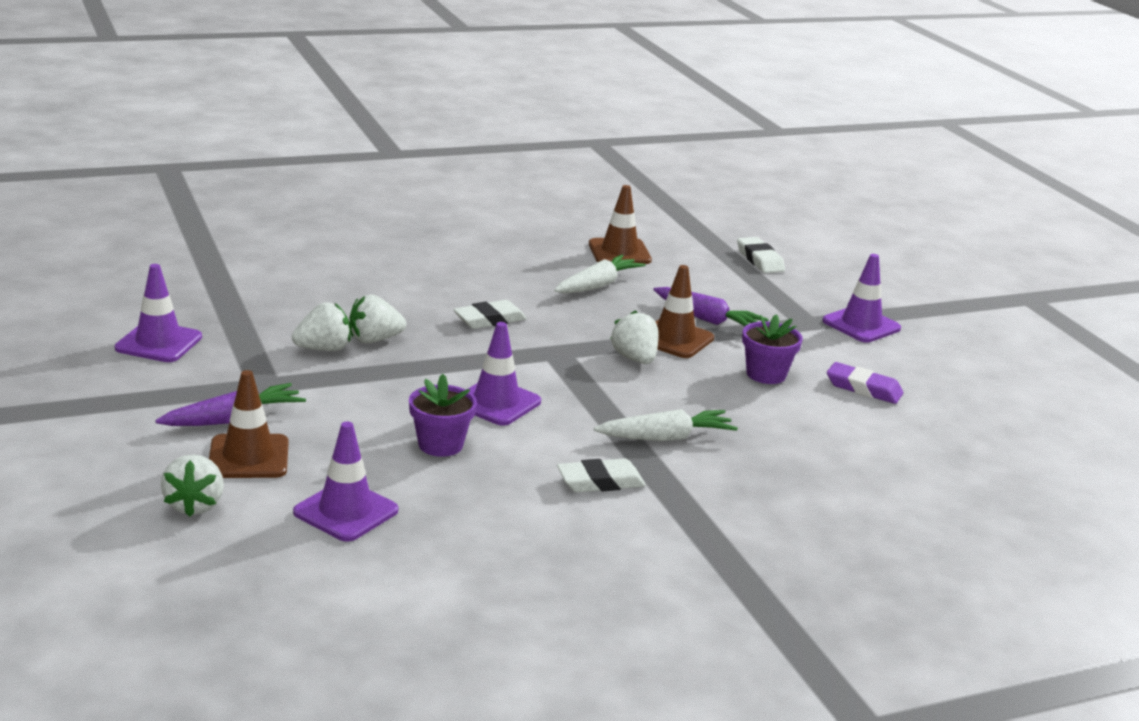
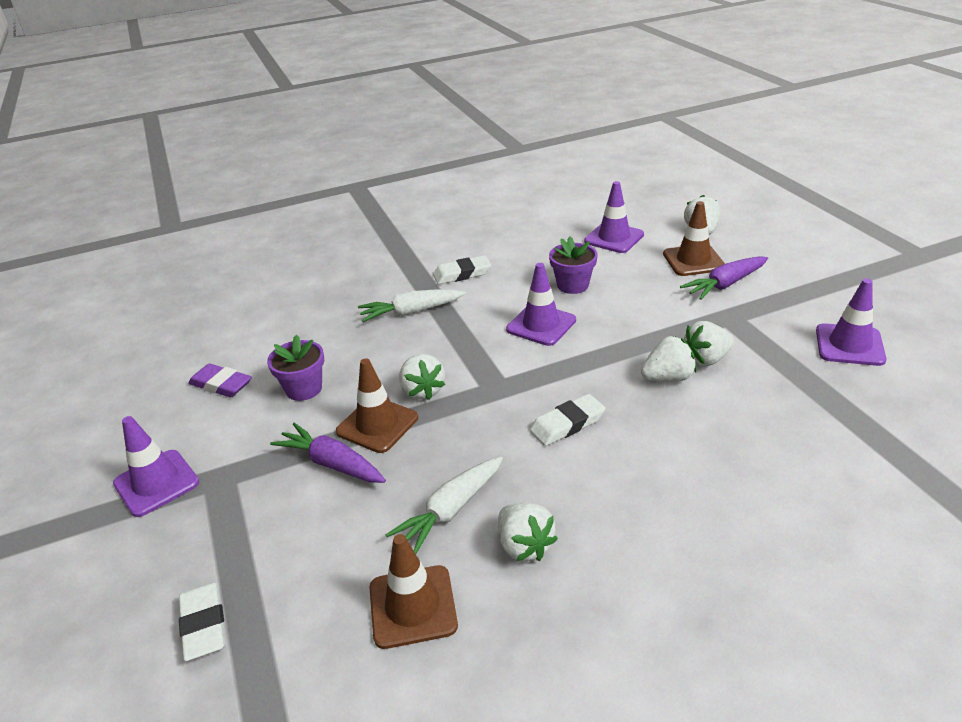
camera: 175 degrees left, 10 degrees up
none -> white strawberry [498,503,558,561]

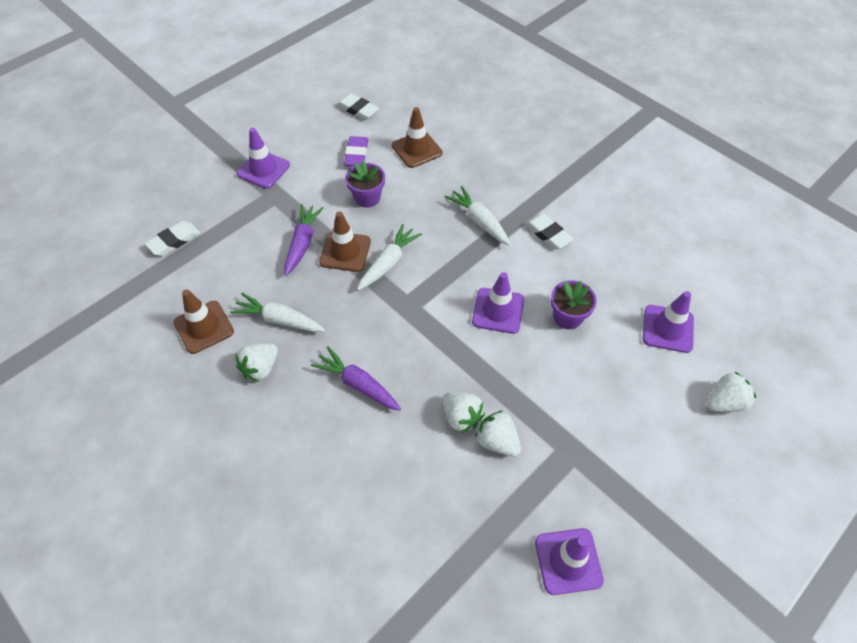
camera: 65 degrees right, 20 degrees up
white strawberry [399,354,445,400] -> white carrot [357,224,422,291]
white eraser [530,394,605,446] -> white eraser moved to [337,93,379,120]
brown traffic cone [663,201,725,276] -> brown traffic cone moved to [392,107,442,168]
purple carrot [680,256,768,300] -> purple carrot moved to [311,346,401,411]

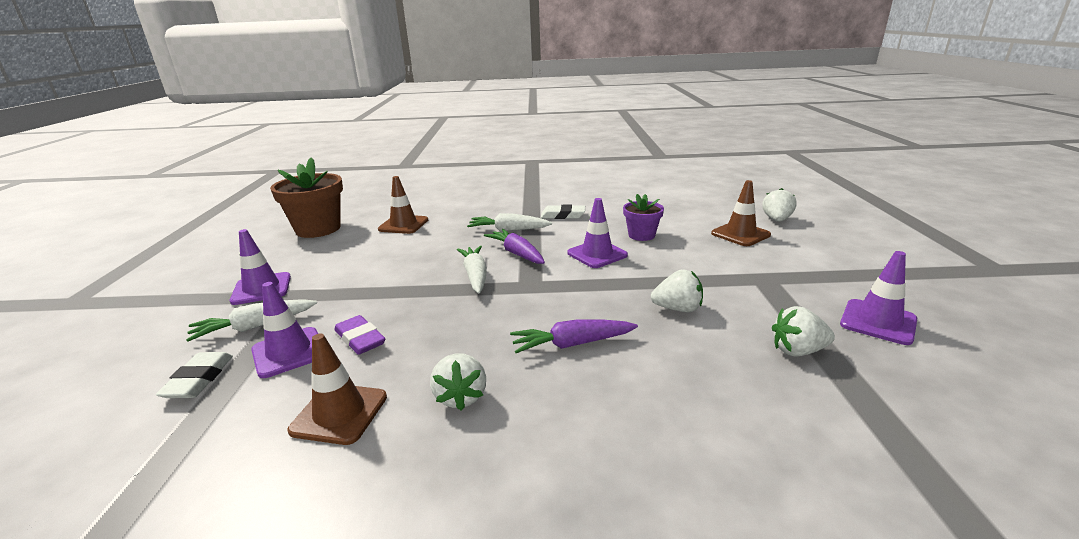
camera: 45 degrees left, 30 degrees down
white carrot [230,293,325,332] -> white carrot moved to [186,299,317,342]
purple carrot [284,204,324,276] -> purple carrot moved to [484,229,545,264]
brown traffic cone [319,211,371,272] -> brown traffic cone moved to [711,180,771,246]
white eraser [337,93,379,120] -> brown flower pot [270,158,343,238]
purple eraser [344,136,368,166] -> purple eraser moved to [335,315,385,355]
purple flower pot [345,161,385,208] -> none
white strawberry [475,410,521,456] -> white strawberry moved to [772,306,835,357]
purple traffic cone [643,291,694,353] -> purple traffic cone moved to [251,282,318,378]

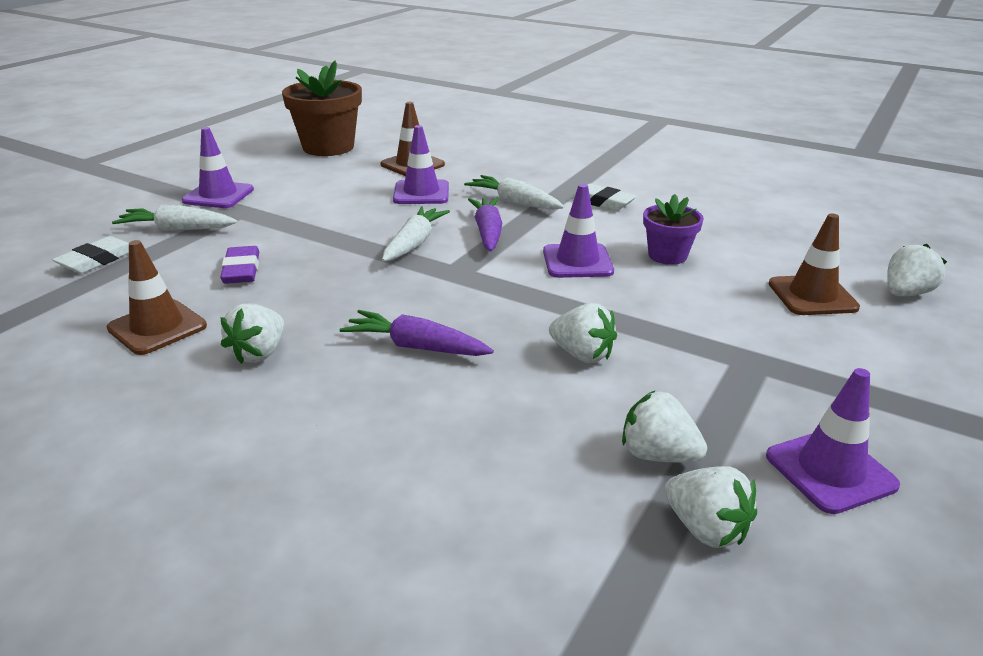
camera: 30 degrees right, 5 degrees up
purple traffic cone [251,282,318,378] -> purple traffic cone moved to [393,125,449,204]
none -> white strawberry [664,466,757,548]

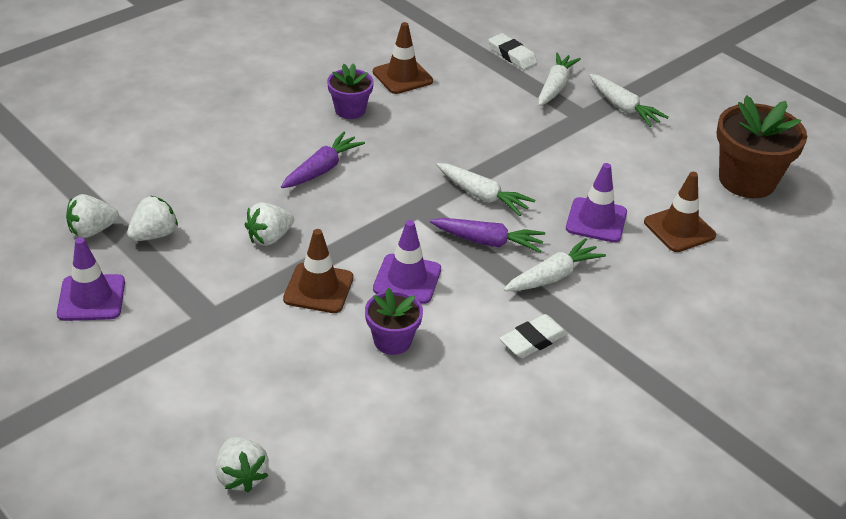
camera: 105 degrees right, 10 degrees up
purple traffic cone [182,127,254,208] -> white carrot [589,74,669,127]
purple eraser [220,246,259,284] -> none
white strawberry [220,303,284,364] -> purple flower pot [327,63,374,119]
brown traffic cone [768,213,860,315] -> brown traffic cone moved to [283,229,353,313]

